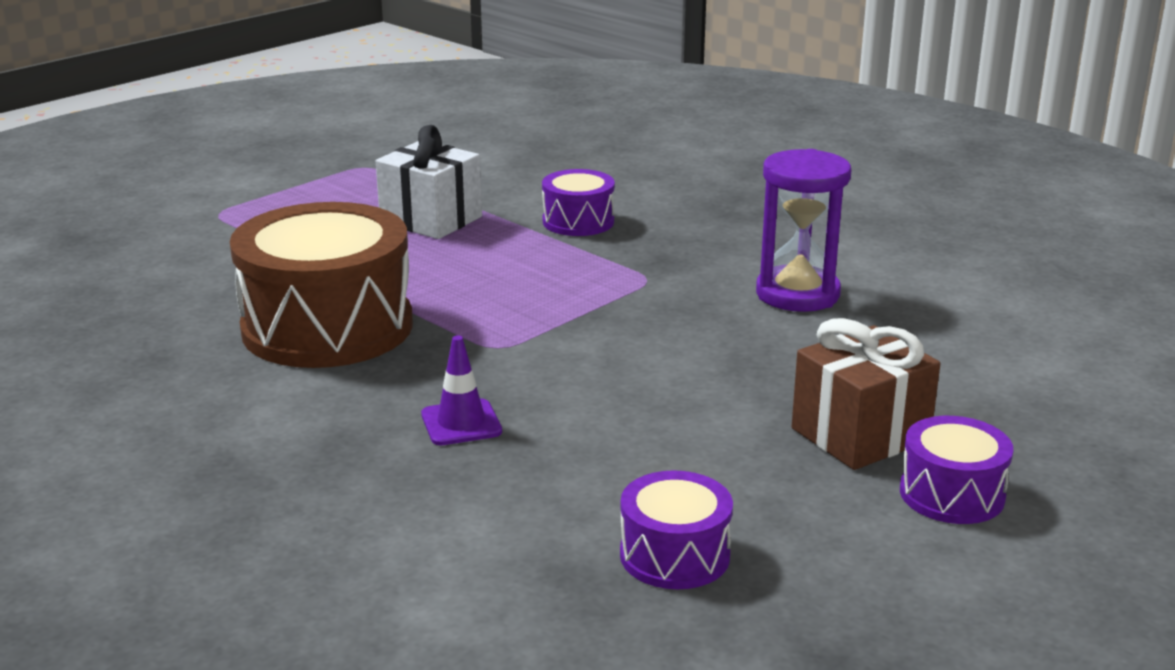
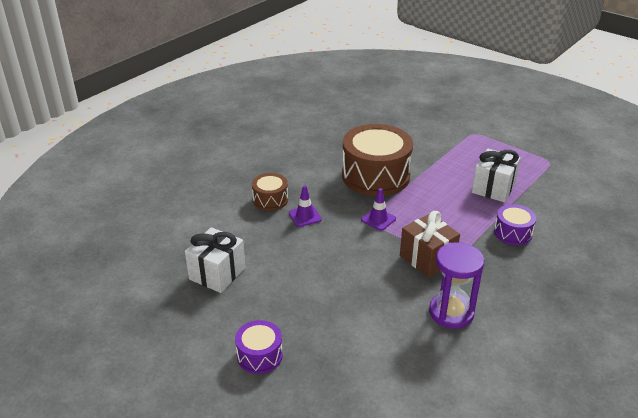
camera: 85 degrees right, 10 degrees up
purple drum [620,470,733,589] -> white gift [185,227,246,293]
brown gift [792,318,941,470] -> brown gift moved to [400,211,460,278]
none -> brown drum [252,173,288,211]
none -> purple traffic cone [361,188,396,231]

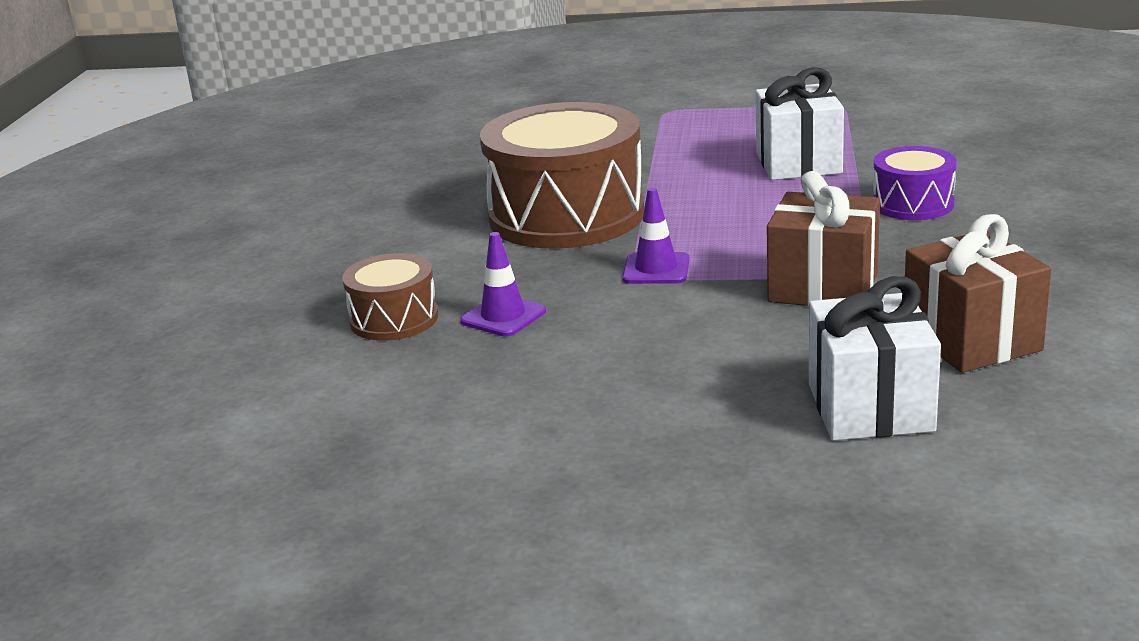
camera: 30 degrees left, 10 degrees down
white gift [185,227,246,293] -> white gift moved to [809,276,941,441]
purple drum [235,320,283,374] -> none
purple hourglass [429,242,484,329] -> brown gift [905,214,1051,373]

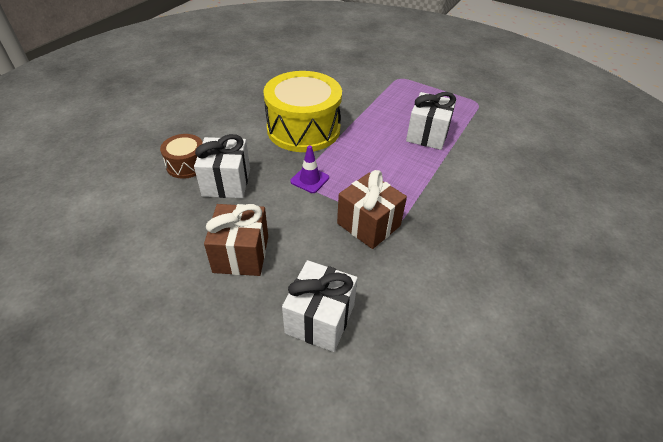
camera: 20 degrees right, 20 degrees up
purple traffic cone [460,232,546,337] -> white gift [194,134,250,198]
brown drum [480,102,644,249] -> yellow drum [263,71,342,152]
purple drum [873,146,957,220] -> none
brown gift [905,214,1051,373] -> brown gift moved to [204,204,268,276]

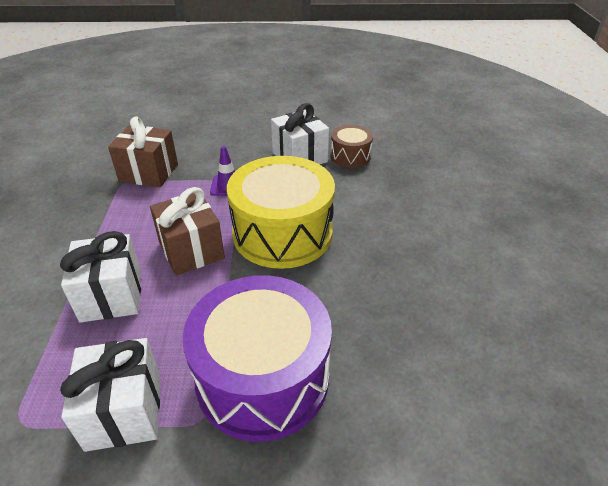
camera: 150 degrees right, 5 degrees down
brown gift [204,204,268,276] -> brown gift moved to [150,187,225,276]
white gift [282,260,358,352] -> white gift moved to [60,338,160,452]
none -> purple drum [183,275,332,442]

